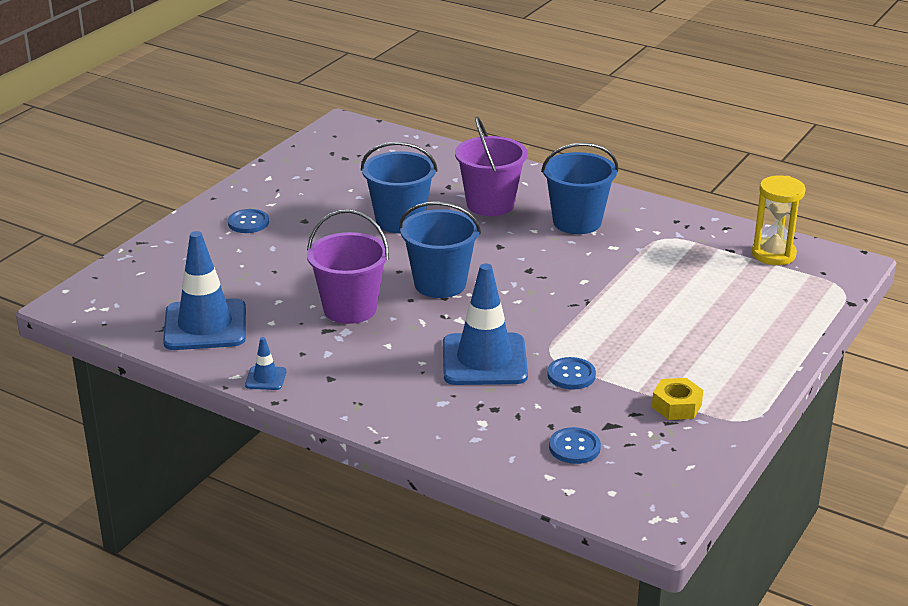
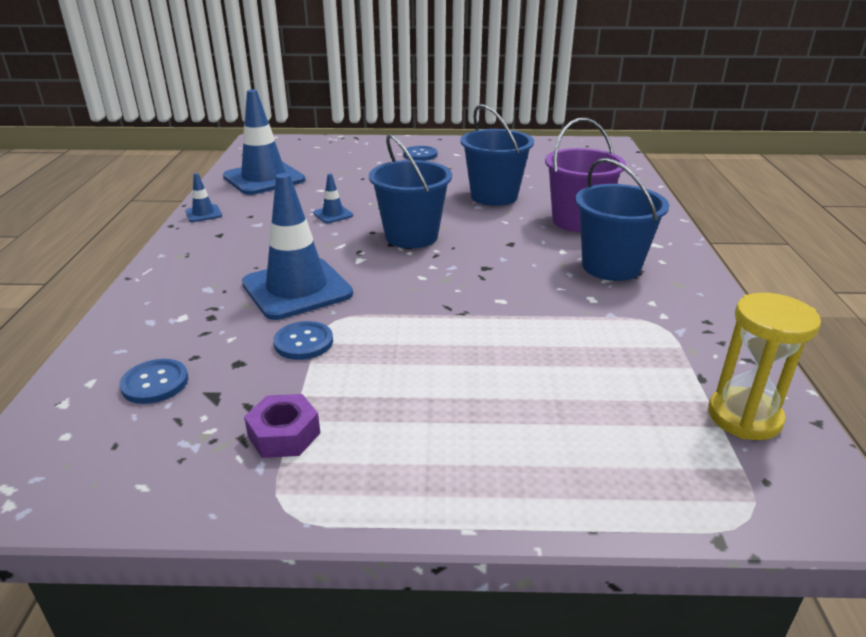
camera: 60 degrees right, 0 degrees up
purple bucket [307,210,389,324] -> blue traffic cone [313,174,353,223]
yellow nut [652,378,703,420] -> purple nut [244,394,320,458]

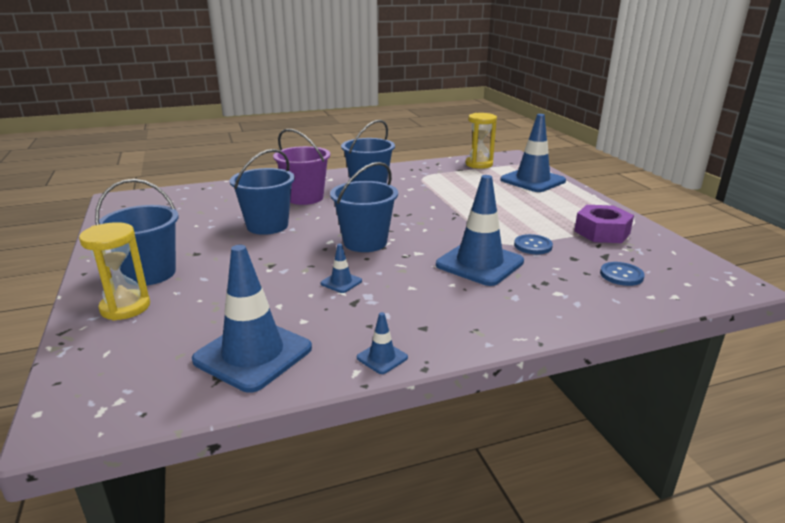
camera: 110 degrees left, 5 degrees down
purple nut [244,394,320,458] -> purple nut [574,205,634,243], size x1.51
blue button [403,146,437,161] -> blue bucket [95,179,179,286]
none -> yellow hourglass [79,222,150,321]
none -> blue traffic cone [500,114,566,192]

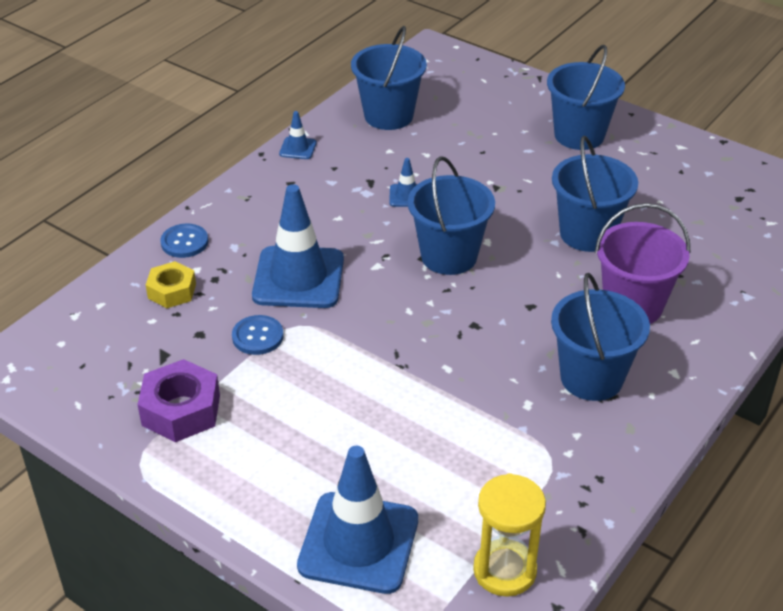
camera: 145 degrees right, 15 degrees up
yellow hourglass [79,222,150,321] -> none
blue traffic cone [192,245,312,393] -> blue bucket [351,26,427,130]
blue button [600,262,645,286] -> blue button moved to [160,224,208,258]
none -> yellow nut [146,261,196,308]

